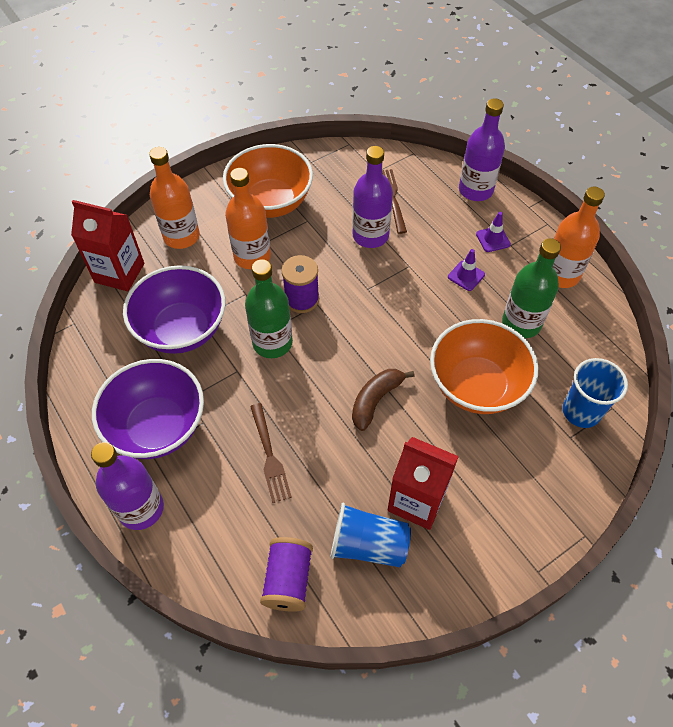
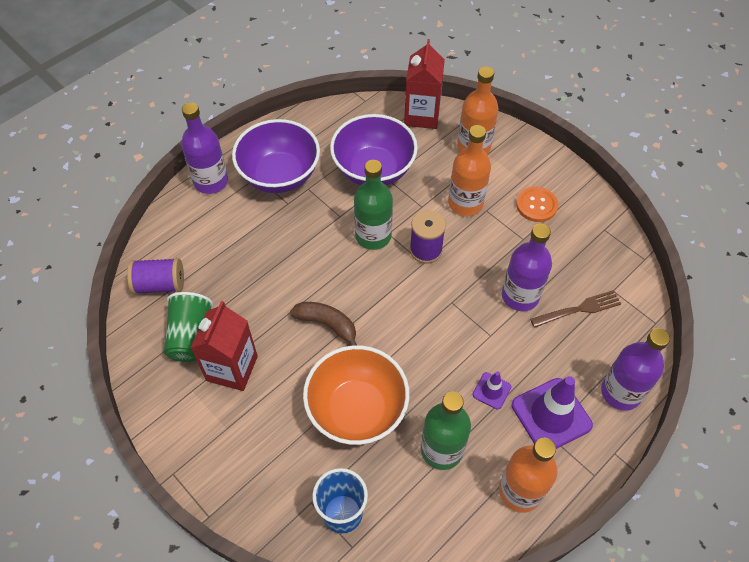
camera: 80 degrees right, 0 degrees up
orange bowl [223,144,313,218] -> orange button [516,186,558,222]
brown fork [250,403,292,503] -> none
blue cup [330,503,411,567] -> green cup [164,292,213,362]
purple traffic cone [476,212,511,252] -> purple traffic cone [512,376,593,449], size x1.98

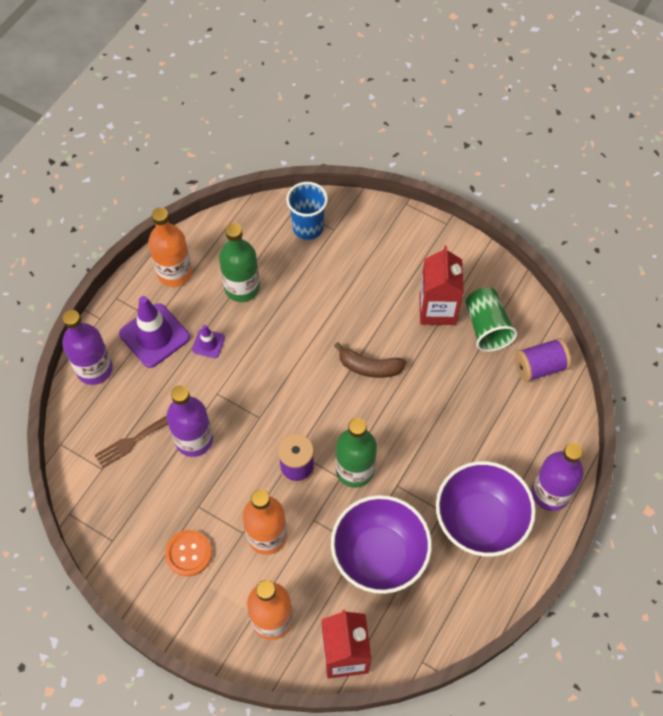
camera: 165 degrees right, 5 degrees up
orange bowl [303,345,410,445] -> none

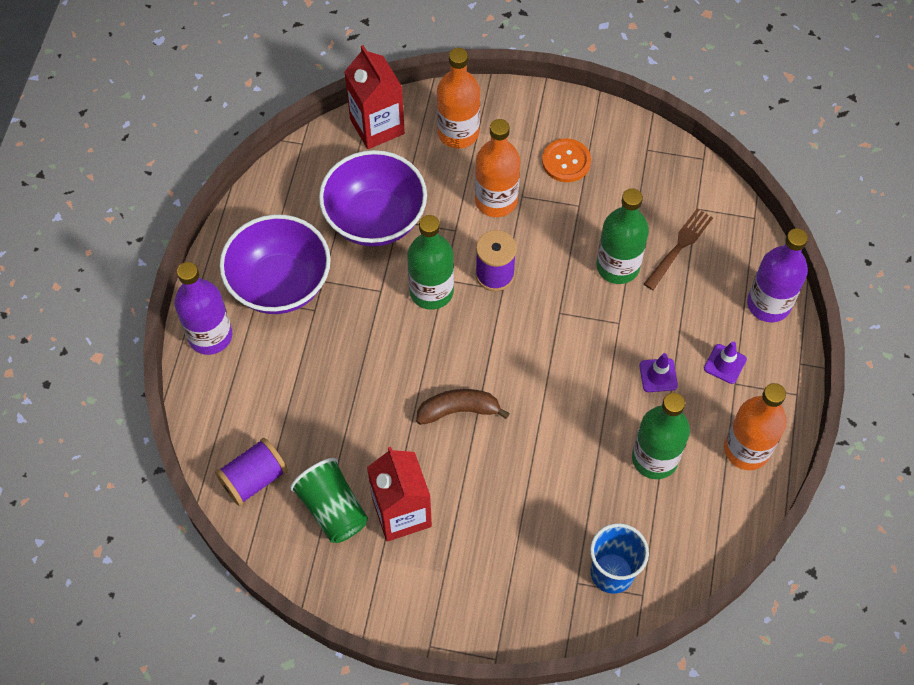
camera: 160 degrees right, 0 degrees up
purple traffic cone [119,296,190,368] -> purple traffic cone [704,341,747,384], size x0.50
purple bottle [167,386,213,457] -> green bottle [596,188,649,284]

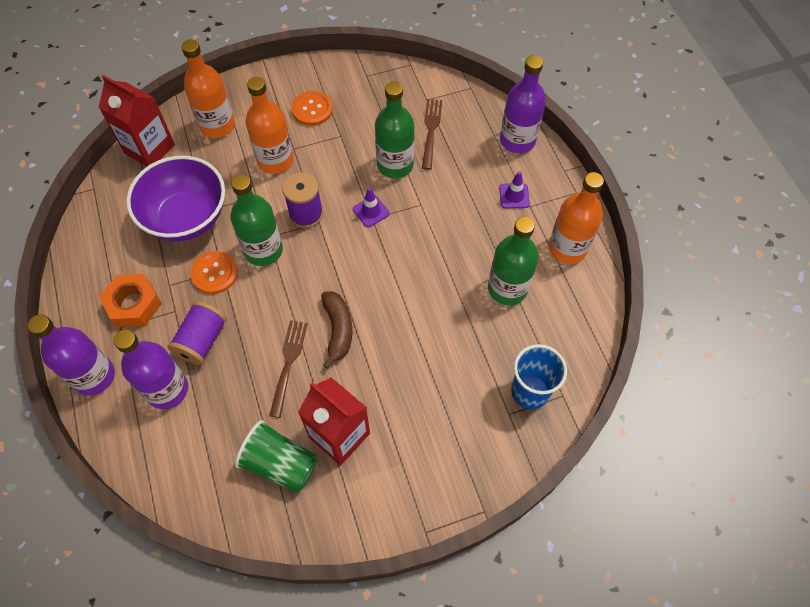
camera: 30 degrees left, 0 degrees up
purple spool [215,438,288,506] -> purple spool moved to [168,301,227,365]
purple bowl [219,214,331,314] -> orange nut [99,274,162,328]
brown banana [416,389,510,425] -> brown banana turned 120 degrees clockwise [321,291,352,369]
purple traffic cone [639,353,678,392] -> purple traffic cone moved to [353,187,390,227]
none -> purple bottle [114,329,188,409]
none -> orange button [190,251,238,294]
none -> brown fork [269,320,308,418]

